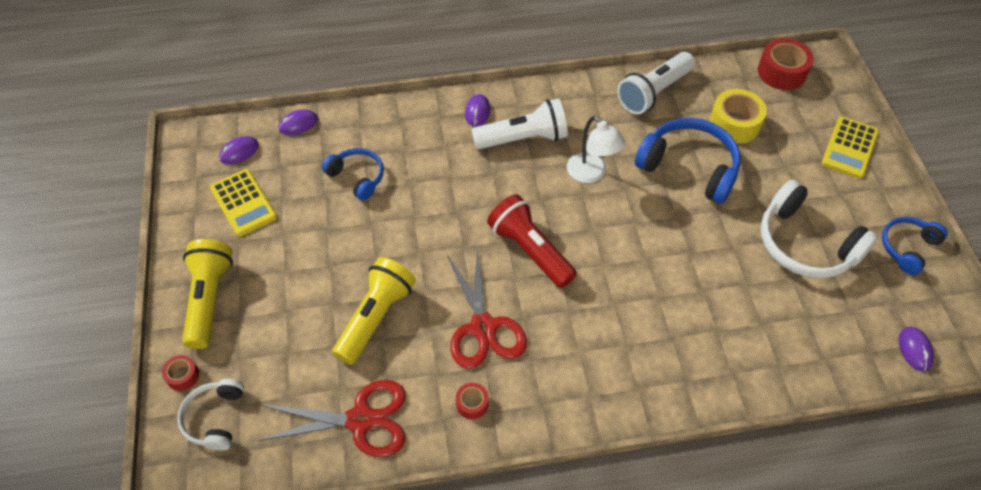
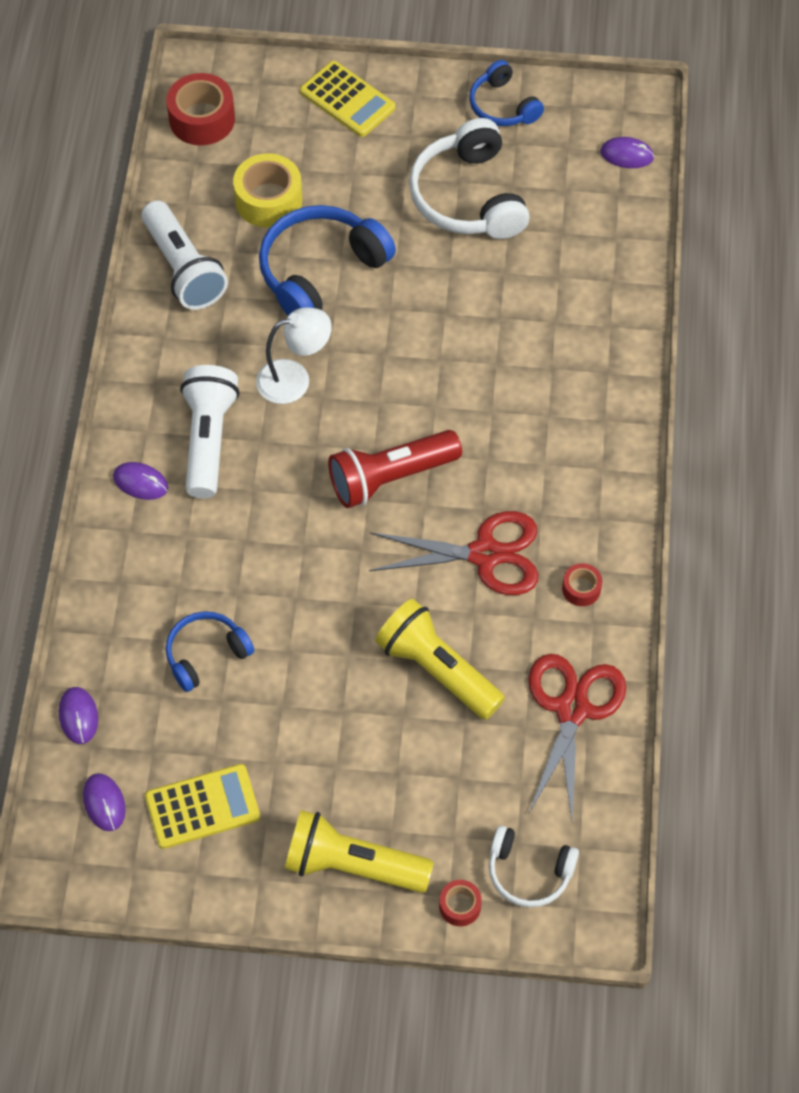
camera: 75 degrees left, 5 degrees up
white headphones [761,180,878,278] -> white headphones turned 105 degrees clockwise [409,118,530,239]

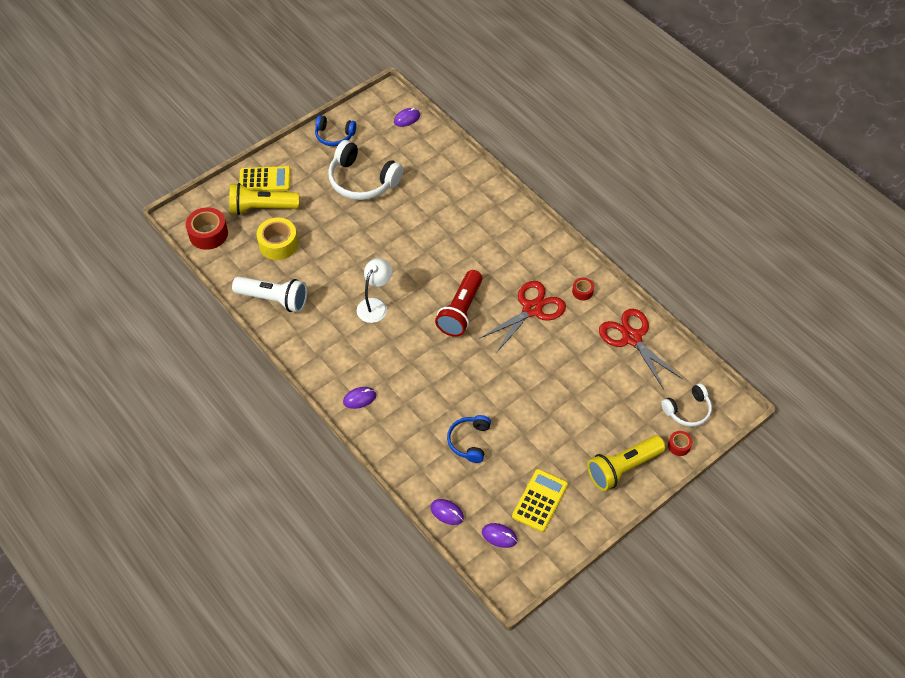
camera: 45 degrees left, 5 degrees down
white flashlight [180,365,239,498] -> none
blue headphones [259,205,396,316] -> none
yellow flashlight [375,599,505,720] -> yellow flashlight moved to [229,183,299,215]

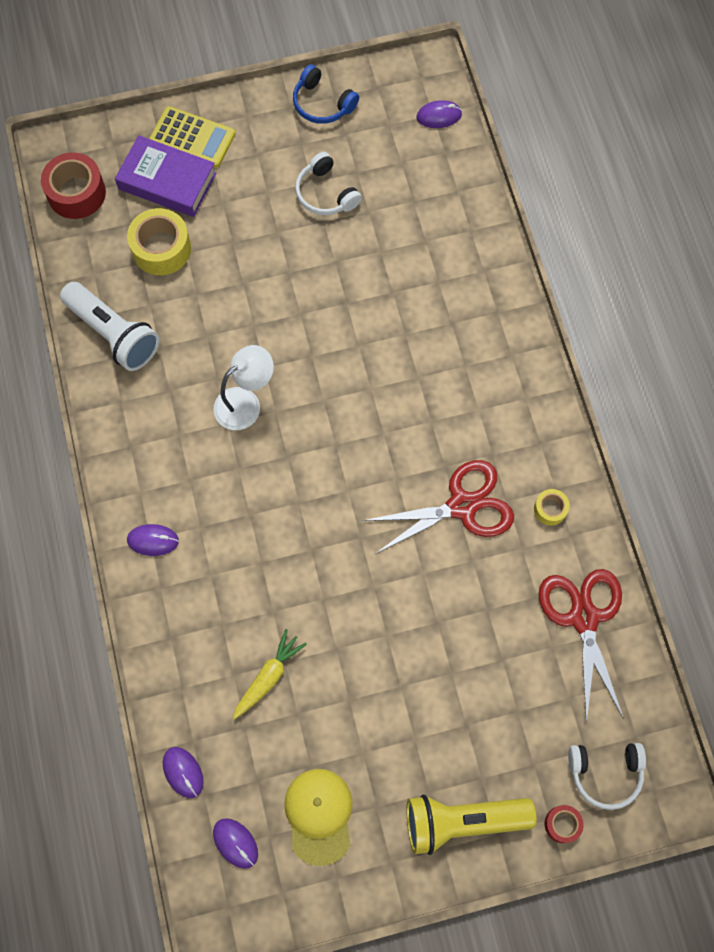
camera: 25 degrees right, 15 degrees up
yellow flashlight [229,183,299,215] -> purple book [115,135,217,217]
white headphones [328,140,403,200] -> white headphones [295,152,362,215], size x0.59
red flashlight [435,270,482,337] -> none
blue headphones [447,415,491,463] -> yellow carrot [233,629,307,719]
yellow calculator [512,469,568,532] -> yellow cap [284,769,352,866]
red tape [572,278,594,300] -> yellow tape [534,489,570,525]

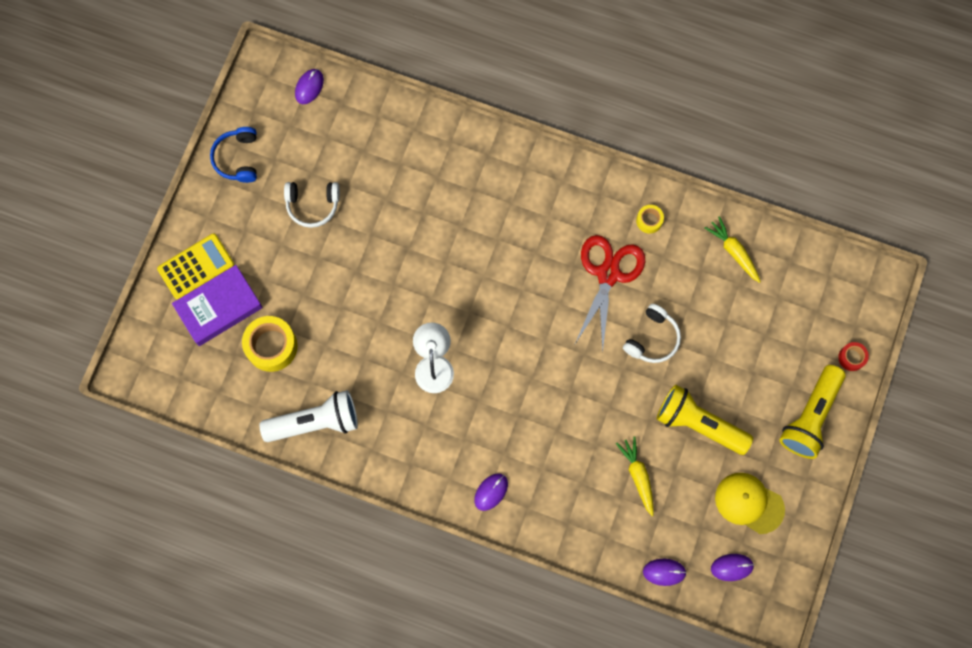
camera: 55 degrees left, 5 degrees up
red tape [41,153,106,219] -> none
blue headphones [293,64,359,124] -> blue headphones turned 105 degrees clockwise [210,127,257,183]
red scissors [538,569,624,724] -> yellow carrot [704,216,761,283]
white headphones [568,743,646,810] -> white headphones moved to [623,304,681,363]
none -> yellow flashlight [657,385,753,455]

